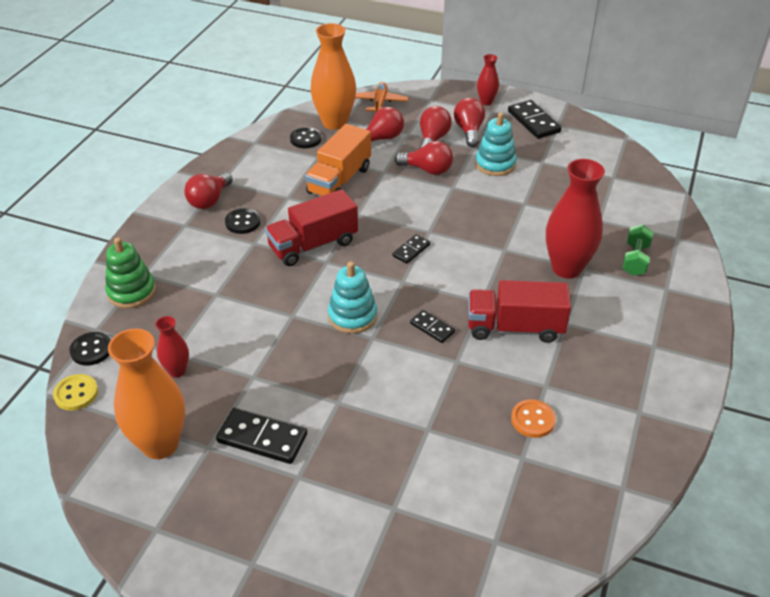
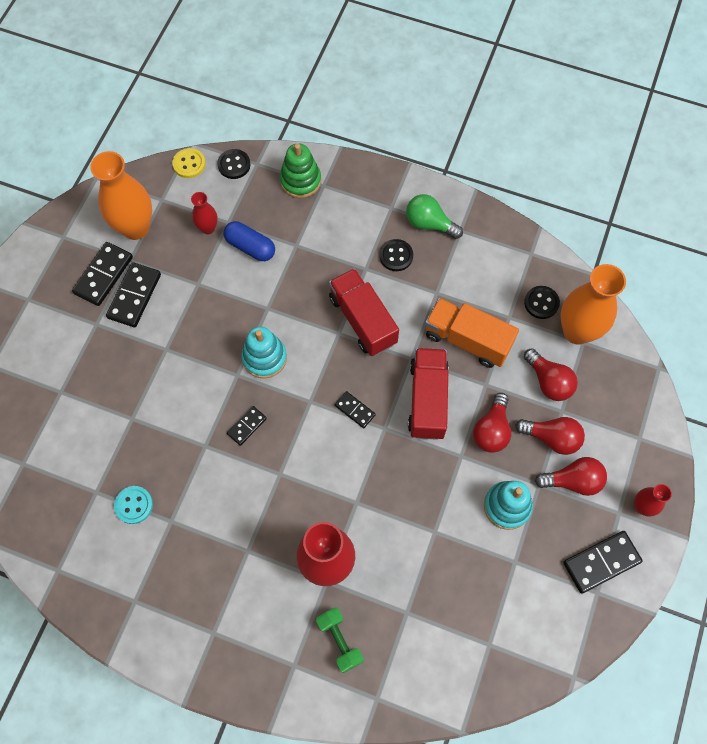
camera: 90 degrees right, 25 degrees up
red light bulb [184,172,233,209] -> green light bulb [406,194,463,239]
orange plane [355,82,408,113] -> none
red truck [468,280,571,343] -> red truck moved to [408,348,449,440]
orange button [511,399,556,438] -> turquoise button [114,486,153,524]
green dumbbell [622,225,653,276] -> green dumbbell turned 45 degrees clockwise [316,607,364,673]
none -> black domino [72,242,133,306]
none -> blue capsule [223,221,275,261]

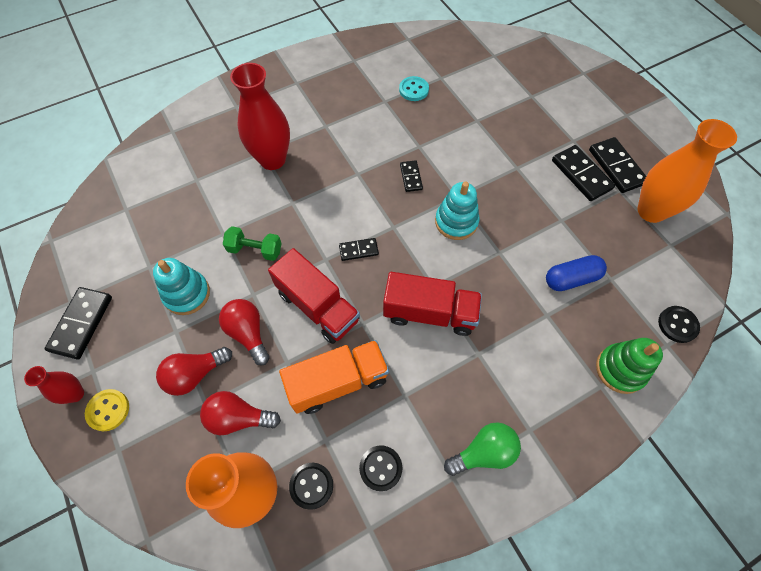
camera: 130 degrees right, 5 degrees down
yellow button [172,148,206,178] -> yellow button moved to [85,389,129,432]
red vase [191,192,218,235] -> none
green dumbbell [316,607,364,673] -> green dumbbell moved to [223,226,281,261]
black button [379,239,413,271] -> black button moved to [359,445,402,491]
red light bulb [535,457,607,496] -> none

